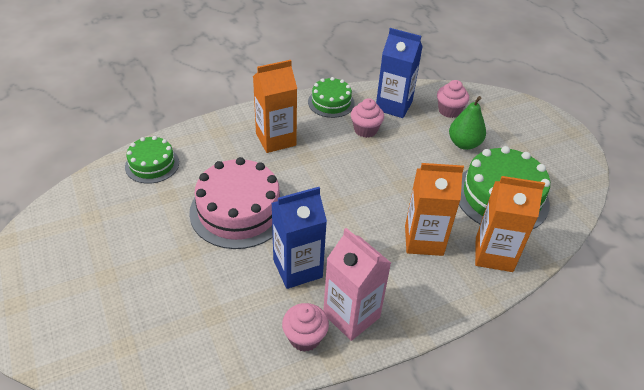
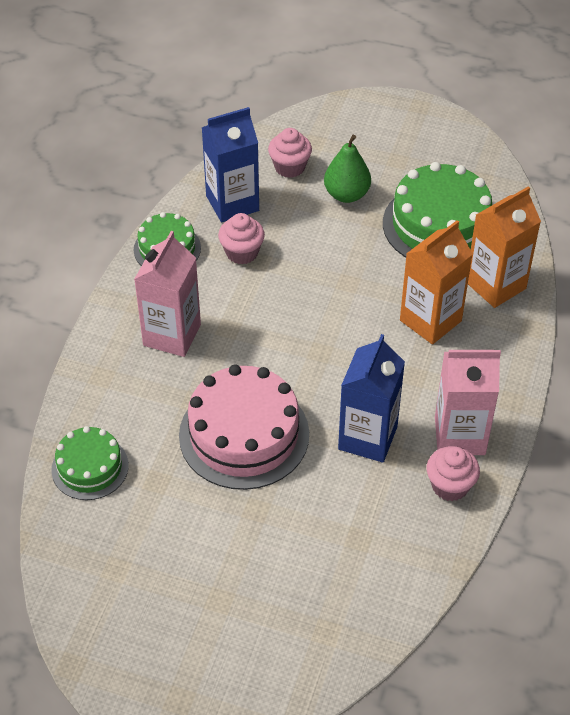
camera: 45 degrees left, 5 degrees up
orange carton [253,60,297,153] -> pink carton [134,231,201,357]

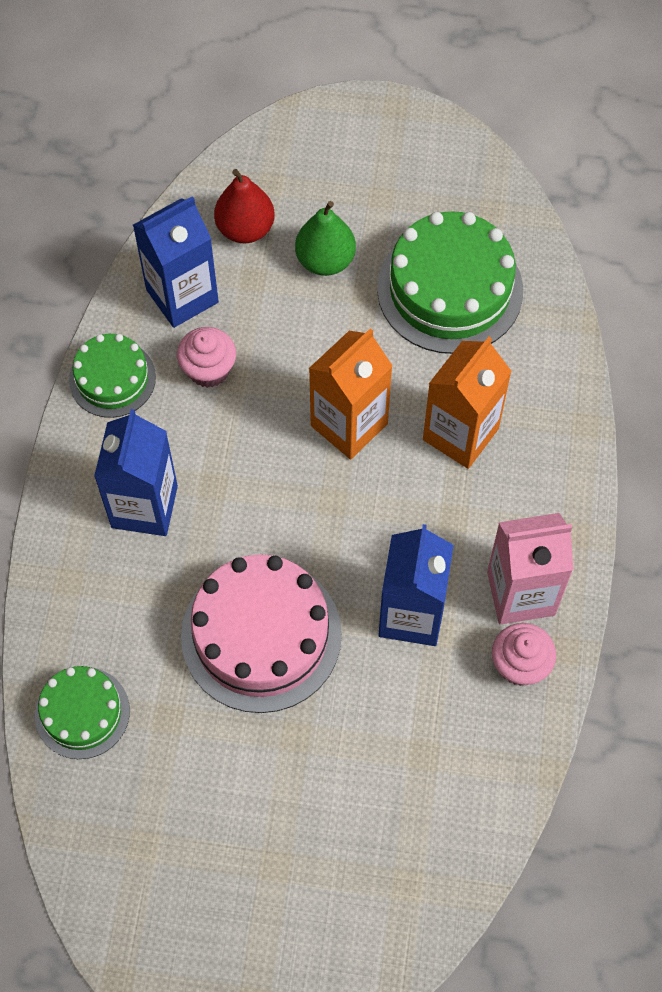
camera: 10 degrees left, 15 degrees up
pink carton [134,231,201,357] -> blue carton [94,409,178,536]
pink cupcake [268,128,312,178] -> red pear [214,169,275,244]
orange carton [468,186,541,308] -> orange carton moved to [309,328,393,459]

